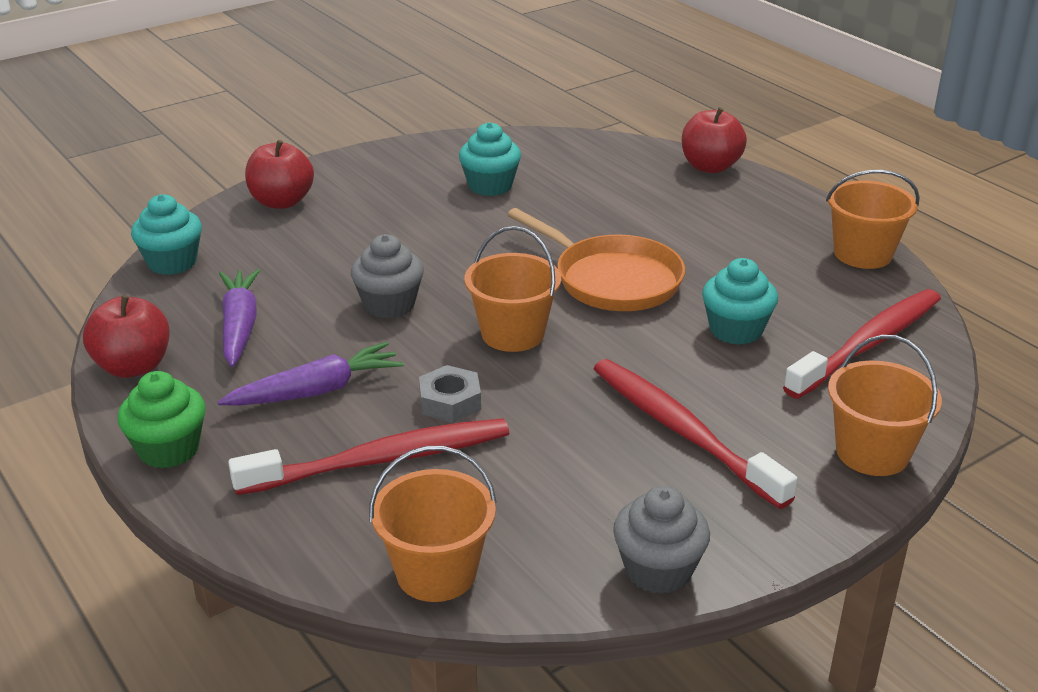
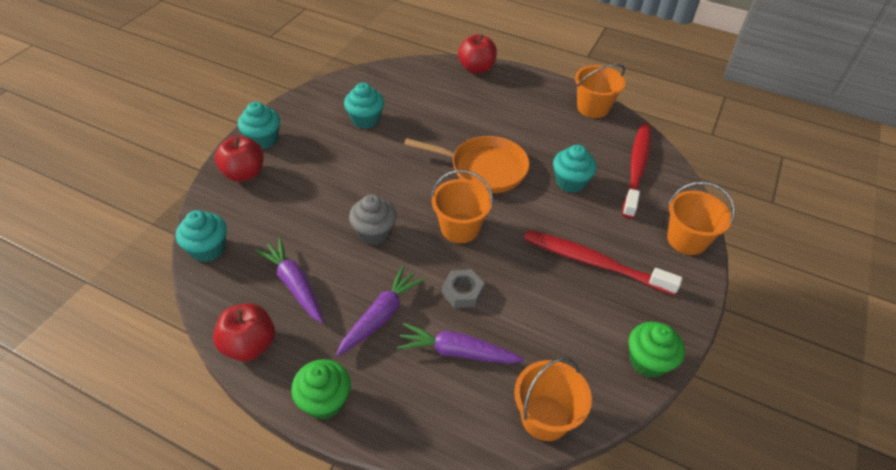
camera: 30 degrees left, 15 degrees up
red toothbrush [228,418,509,495] -> purple carrot [397,323,524,364]
grey cupcake [613,486,710,594] -> green cupcake [629,322,685,378]
none -> turquoise cupcake [238,102,280,149]

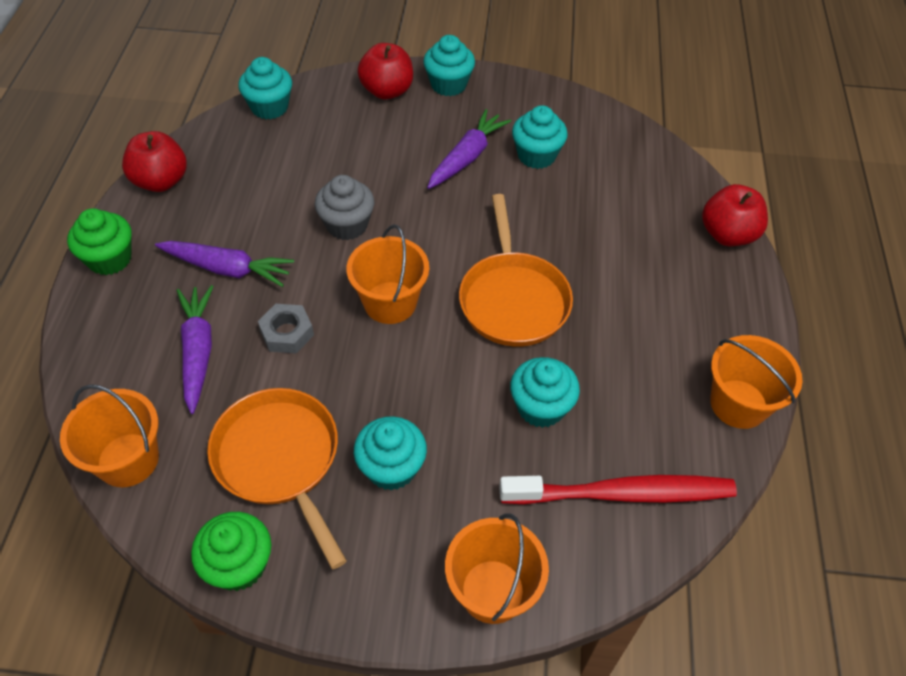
camera: 70 degrees right, 5 degrees up
purple carrot [255,238,324,323] -> purple carrot moved to [427,109,511,189]
red toothbrush [524,230,682,295] -> turquoise cupcake [354,416,427,490]
none -> orange pan [207,388,347,569]

